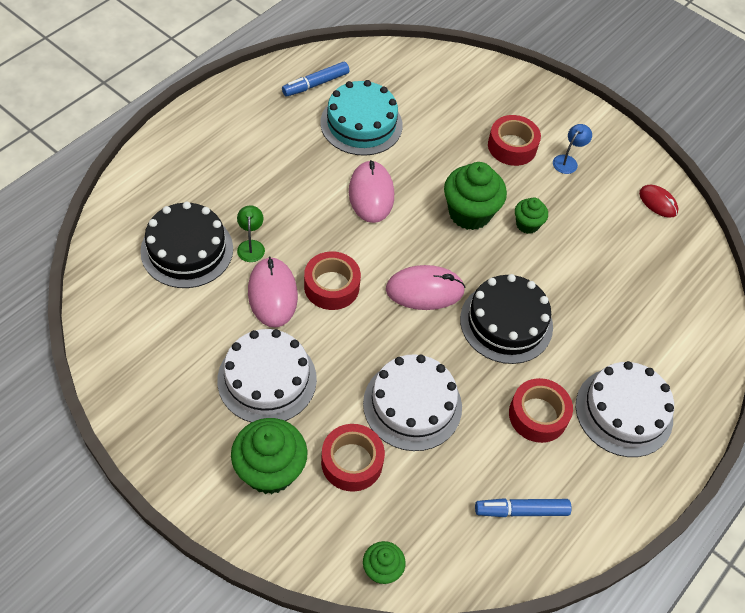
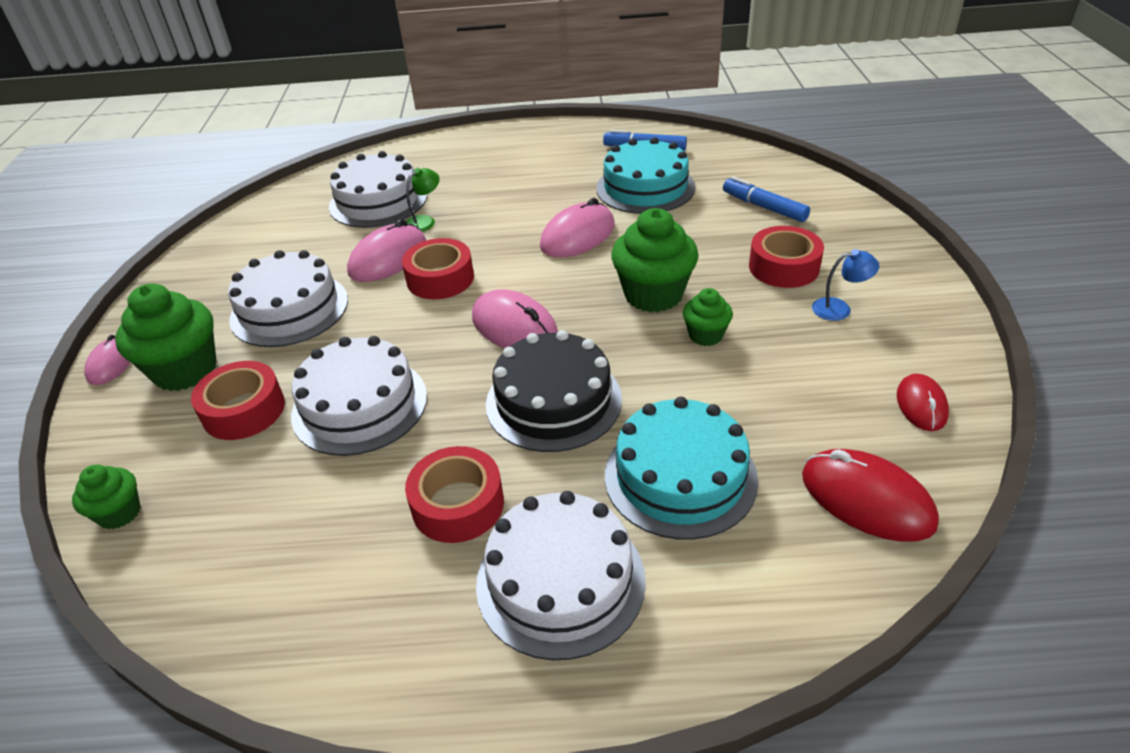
camera: 55 degrees right, 15 degrees down
black cake [140,202,233,288] -> white cake [329,151,427,228]
blue marker [475,498,572,517] -> blue marker moved to [723,177,810,222]
none -> pink mouse [84,335,131,385]
none -> turquoise cake [605,397,758,540]
none -> red mouse [802,449,939,542]

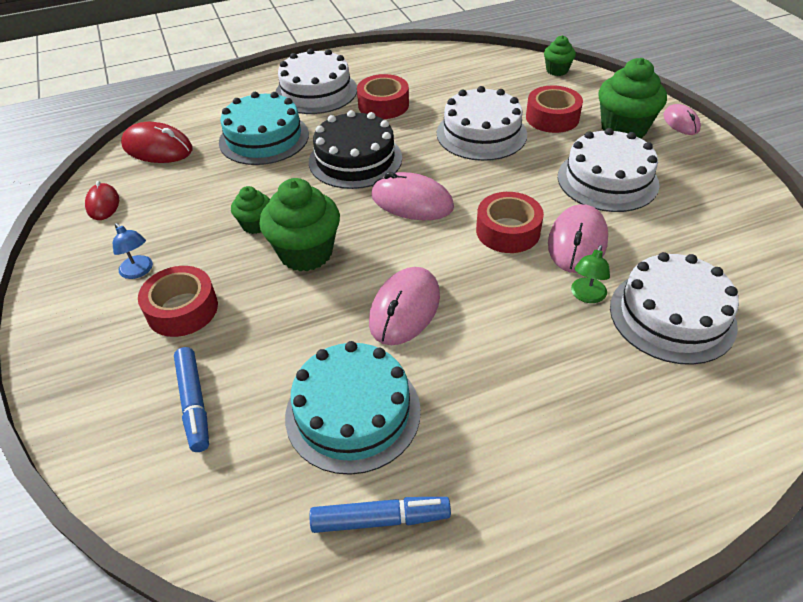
camera: 160 degrees right, 5 degrees up
blue marker [723,177,810,222] -> blue marker turned 45 degrees clockwise [174,347,209,452]
blue lamp [812,249,879,321] -> blue lamp turned 105 degrees counterclockwise [113,223,153,279]

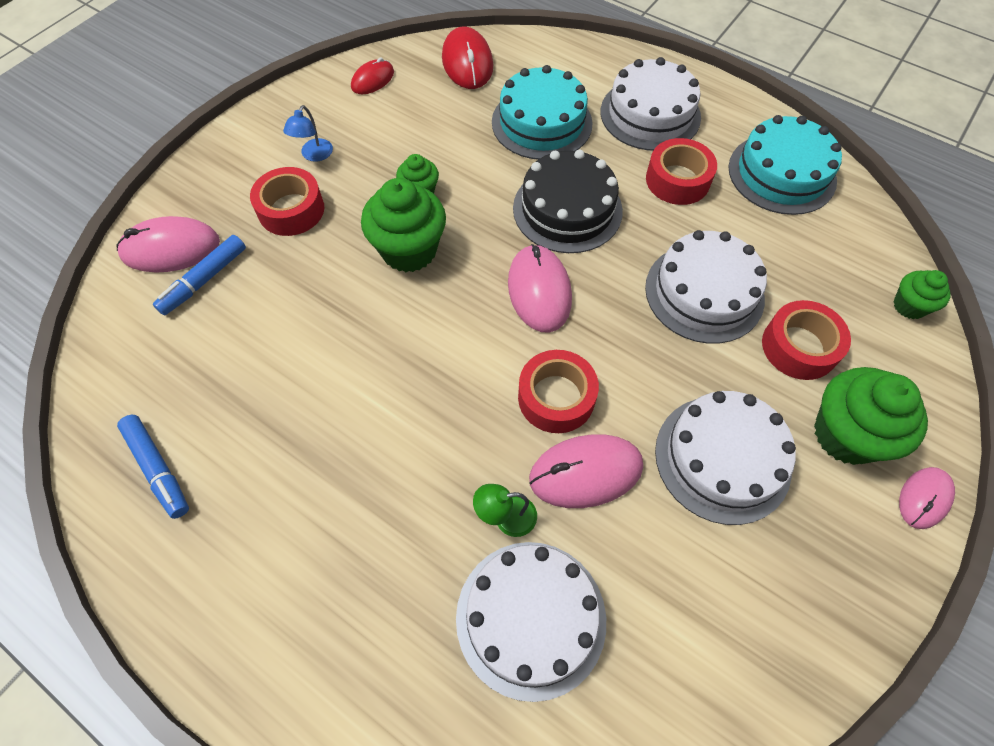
camera: 55 degrees right, 15 degrees up
turquoise cake [285,341,421,475] -> turquoise cake moved to [728,115,842,215]
pink mouse [369,267,440,345] -> pink mouse moved to [117,216,220,273]

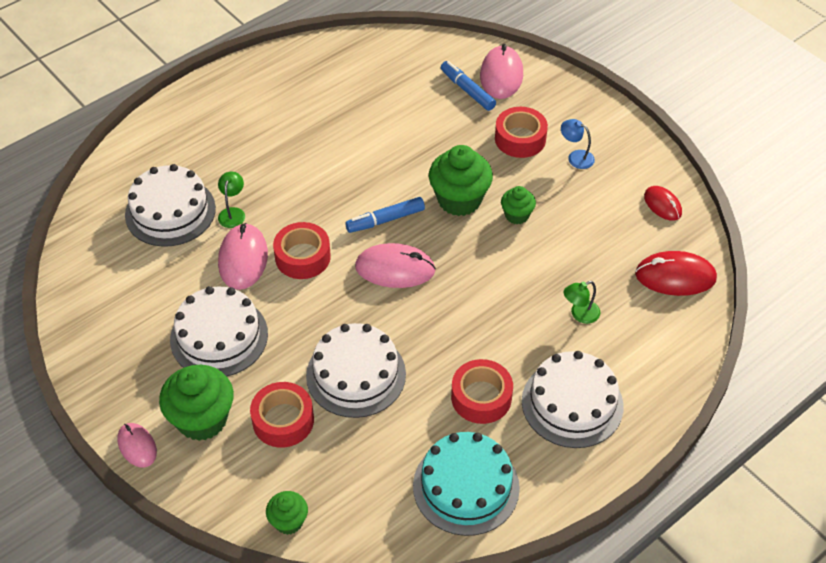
camera: 105 degrees right, 10 degrees down
blue marker [117,415,189,519] -> blue marker moved to [345,197,425,233]
turquoise cake [492,65,593,159] -> green lamp [563,281,600,324]
black cake [513,150,623,253] -> none

